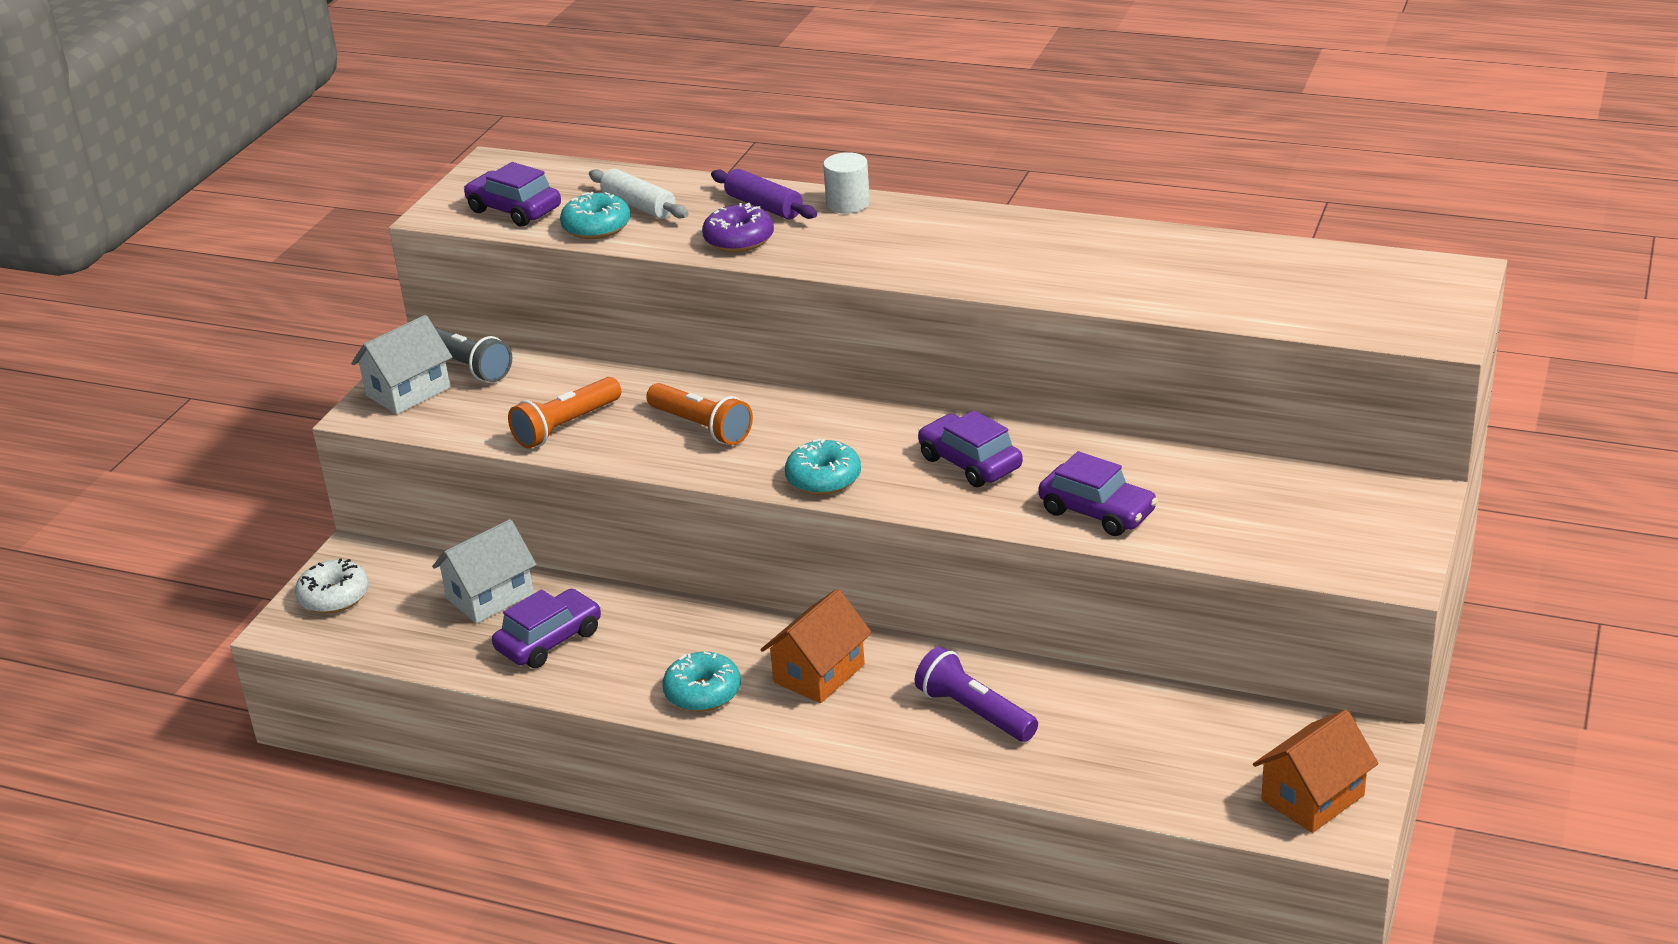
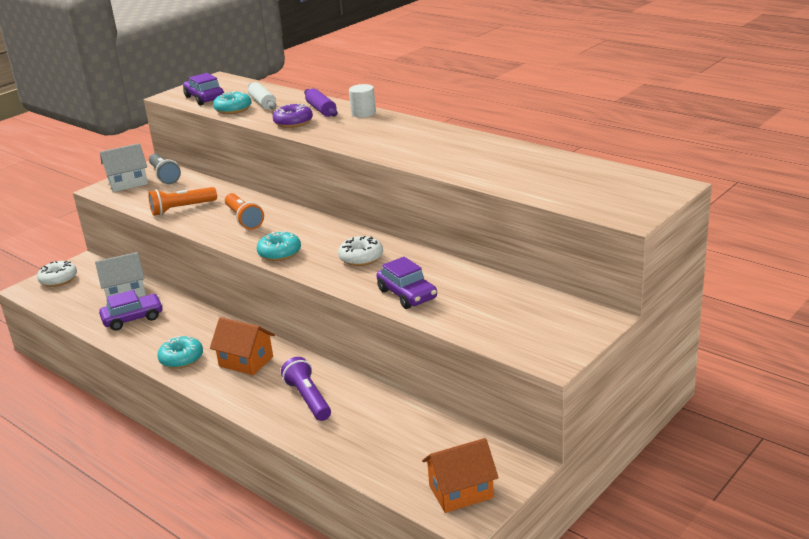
camera: 20 degrees right, 5 degrees down
orange house [761,589,872,703] -> orange house turned 60 degrees clockwise [210,317,275,375]
purple car [918,410,1023,487] -> white donut [338,236,383,266]

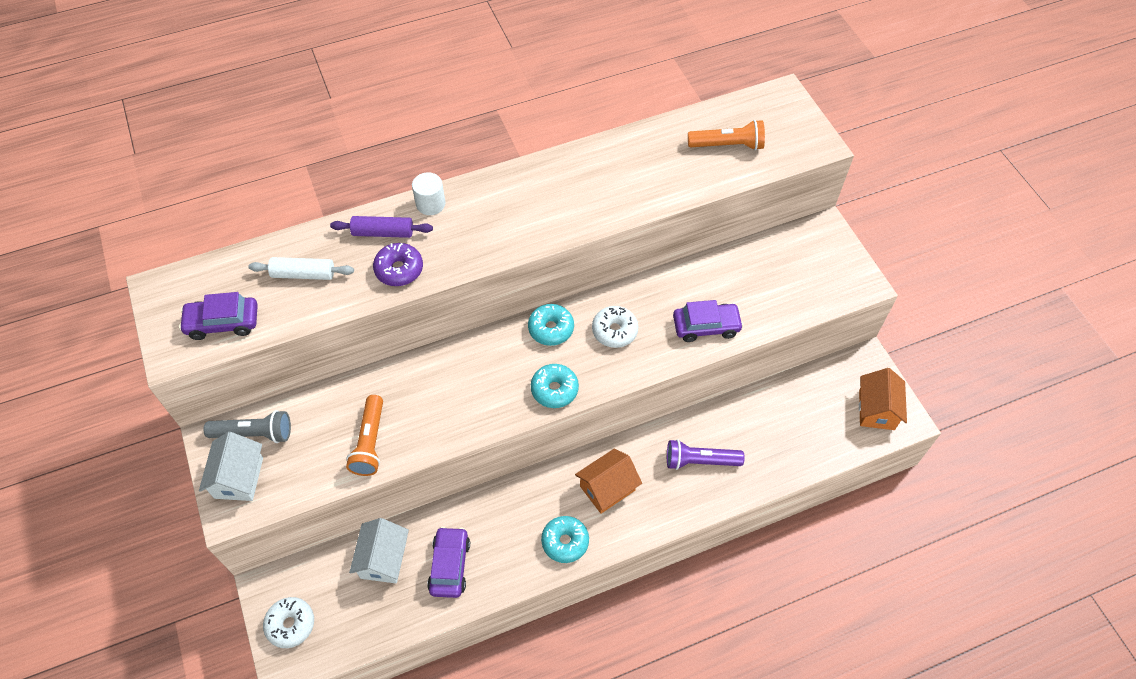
camera: 65 degrees left, 30 degrees up
turquoise donut [213,91,252,114] -> turquoise donut moved to [528,304,574,346]
orange flashlight [225,193,264,230] -> orange flashlight moved to [688,120,765,150]

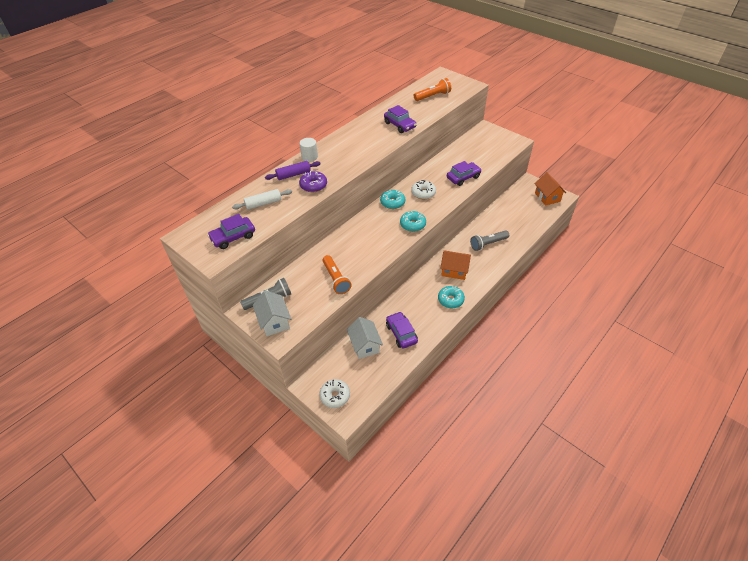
camera: 25 degrees left, 10 degrees down
orange house [575,448,642,513] -> orange house turned 75 degrees clockwise [440,251,471,280]
purple flashlight [667,439,745,470] -> grey flashlight [470,230,509,251]
none -> purple car [384,105,417,133]

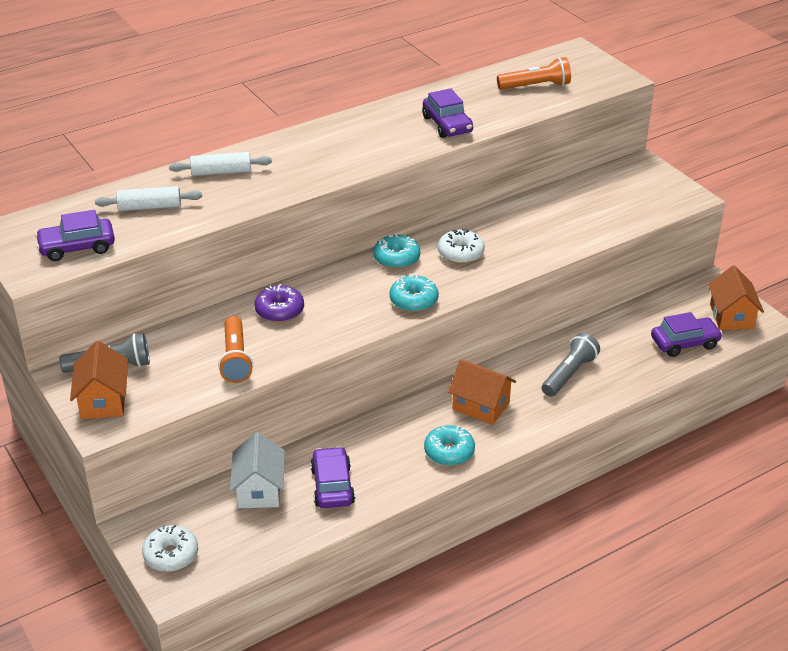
camera: 15 degrees right, 10 degrees down
white house [253,290,291,336] -> orange house [70,341,128,419]
purple rolling pin [265,161,320,180] -> white rolling pin [169,152,272,176]
purple donut [299,171,327,192] -> purple donut moved to [255,284,304,323]
white cylinder [300,138,318,162] -> none
purple car [447,161,482,186] -> purple car moved to [651,312,723,357]
grey flashlight [470,230,509,251] -> grey flashlight turned 135 degrees clockwise [542,333,600,397]

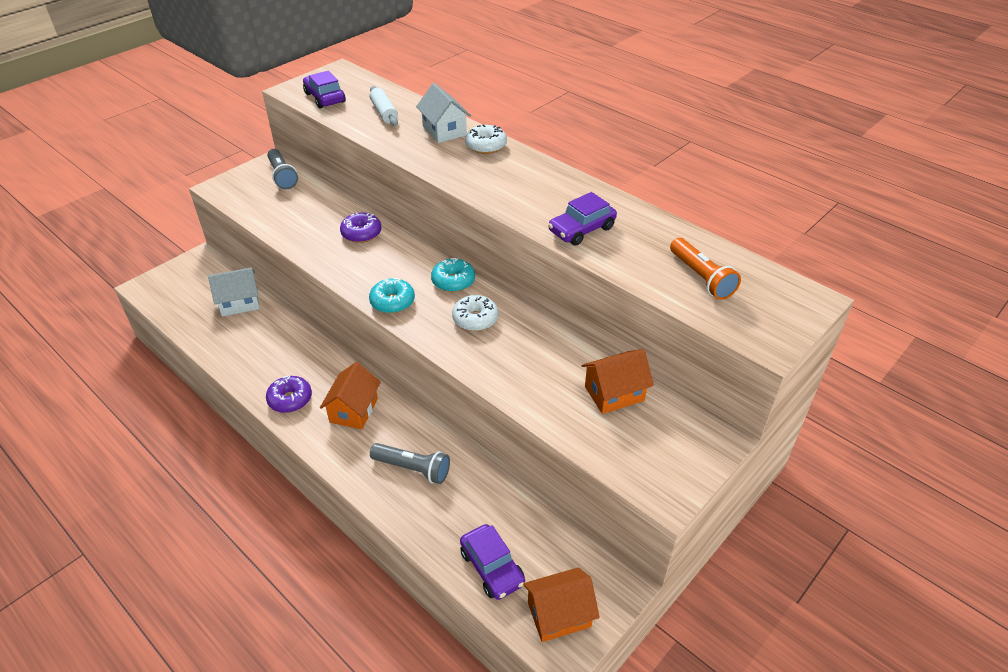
camera: 75 degrees right, 5 degrees up
orange house [70,341,128,419] -> orange house moved to [581,349,654,414]
white donut [142,525,198,572] -> white donut moved to [465,124,507,154]
white rolling pin [169,152,272,176] -> white house [416,83,471,143]
orange flashlight [218,316,253,383] -> none
purple car [310,446,355,508] -> none
turquoise donut [424,425,475,466] -> purple donut [266,376,312,413]

